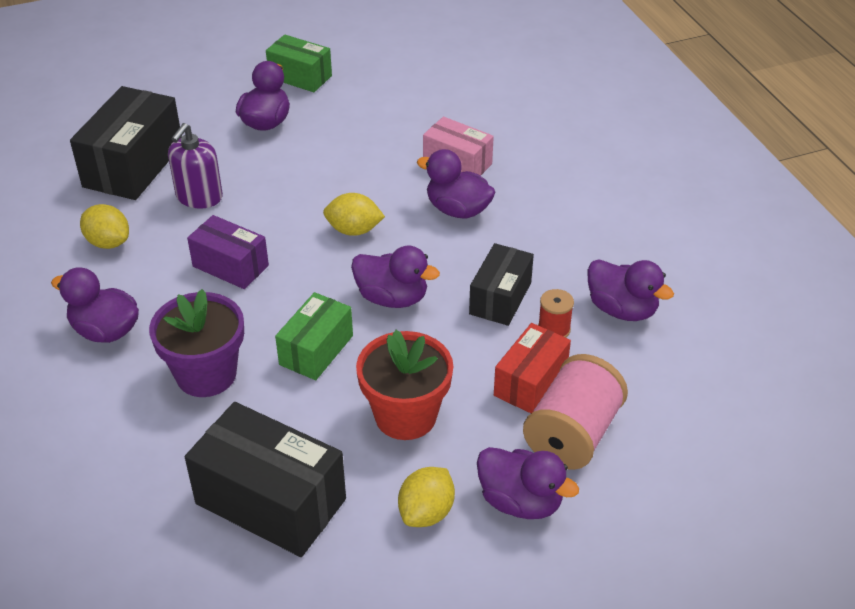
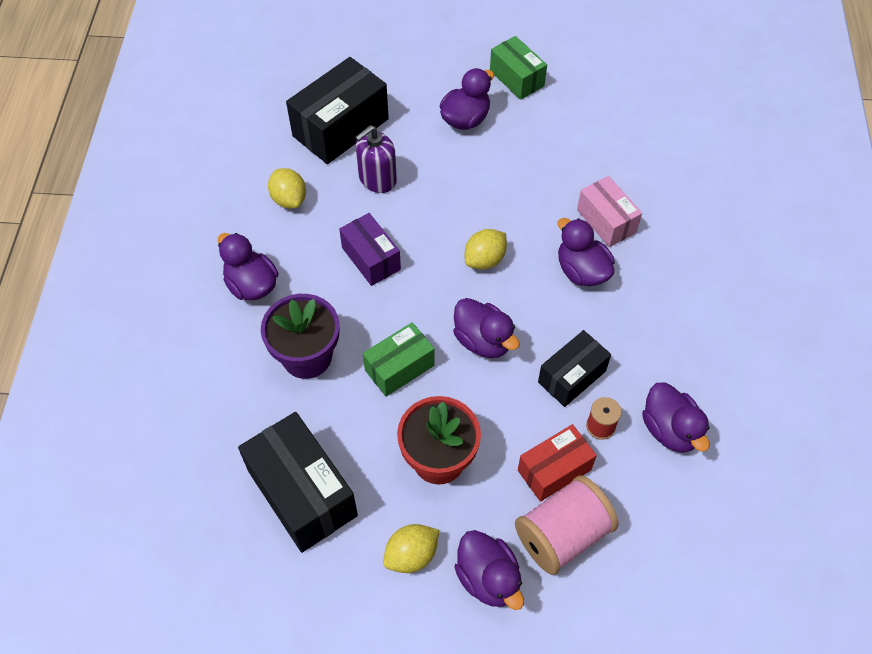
camera: 25 degrees right, 15 degrees up
yellow lemon [323,193,385,236] -> yellow lemon turned 75 degrees counterclockwise [465,229,507,270]

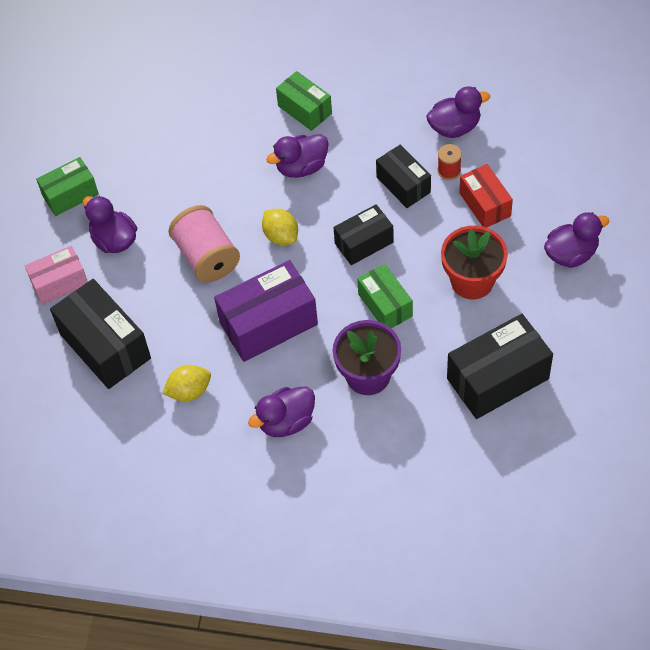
camera: 80 degrees left, 0 degrees up
purple box [339,213,401,286] -> purple box [214,260,318,362], size x1.63
purple soap dispenser [355,125,397,193] -> none
yellow lemon [383,524,439,573] -> none
purple duck [453,298,520,358] -> black box [333,204,394,265]
pink spool [515,475,619,575] -> pink spool moved to [169,205,240,283]
pink box [577,176,642,247] -> pink box moved to [25,246,88,305]
none -> green box [276,71,332,131]

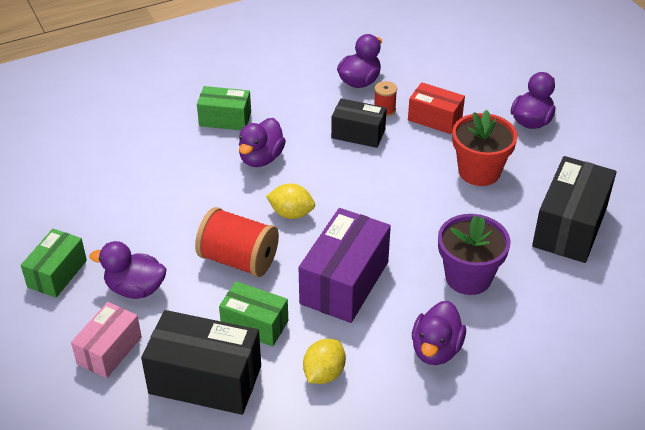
camera: 40 degrees left, 15 degrees down
pink spool [169,205,240,283] -> red spool [195,207,279,277]
black box [333,204,394,265] -> none
green box [357,264,413,328] -> green box moved to [219,281,288,346]

